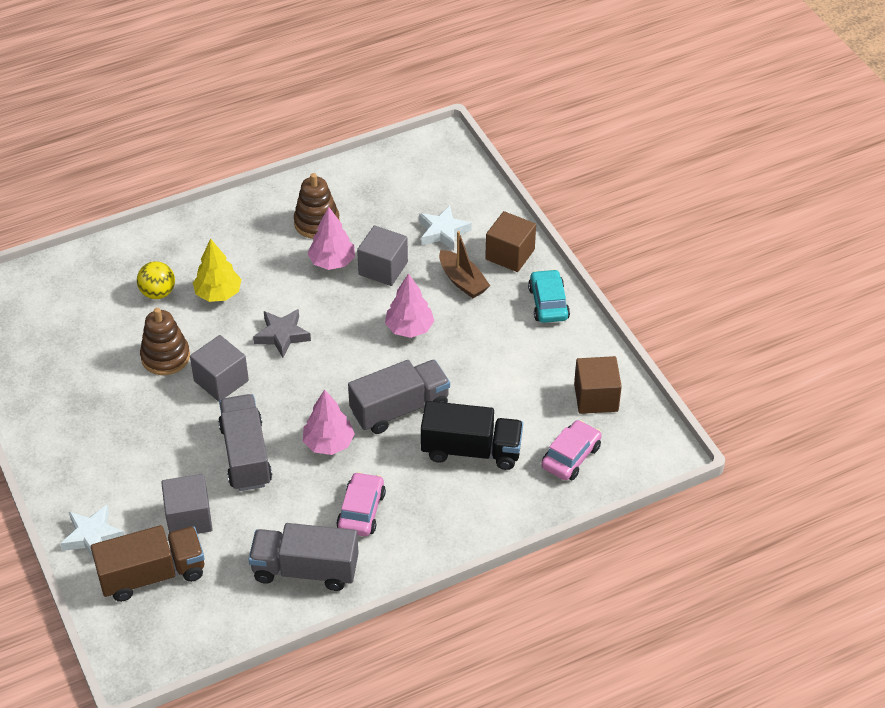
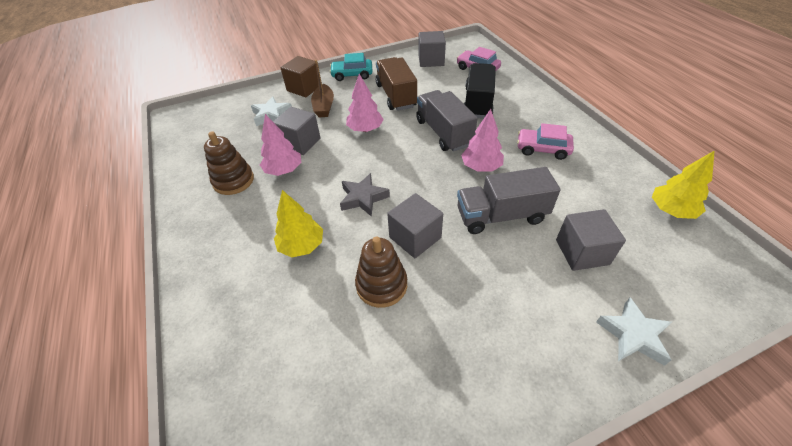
camera: 85 degrees left, 0 degrees up
brown truck [91,525,204,602] -> brown truck moved to [376,57,417,111]
yellow ball [137,261,175,299] -> none
grey truck [249,523,359,591] -> none
brown boat [439,231,490,298] -> brown boat turned 120 degrees clockwise [311,60,334,118]
brown cube [574,356,622,414] -> grey cube [418,31,446,67]
none -> yellow tree [652,150,715,219]

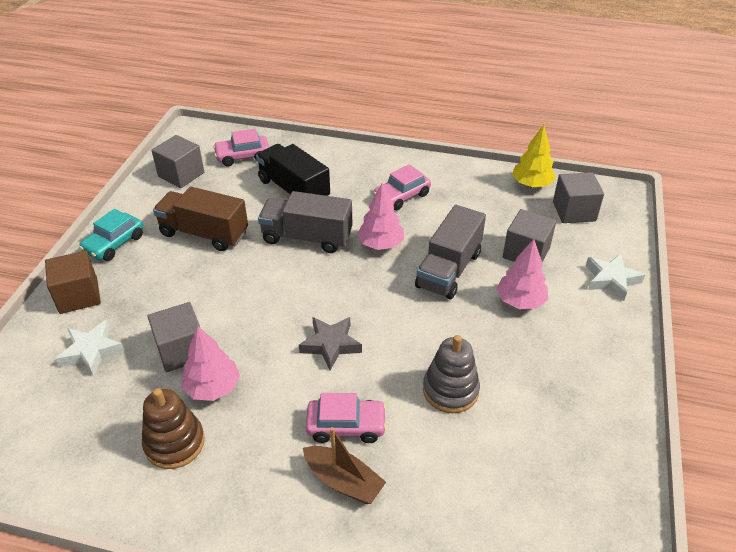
camera: 55 degrees left, 5 degrees down
yellow tree [274,190,323,258] -> pink car [306,393,387,443]
brown boat [311,60,334,118] -> brown boat moved to [303,427,386,504]
pink tree [346,74,384,132] -> pink tree moved to [496,239,548,309]
brown stacking toy [355,236,407,308] -> grey stacking toy [423,335,480,413]
grey cube [387,193,443,258] -> grey cube moved to [553,172,604,223]

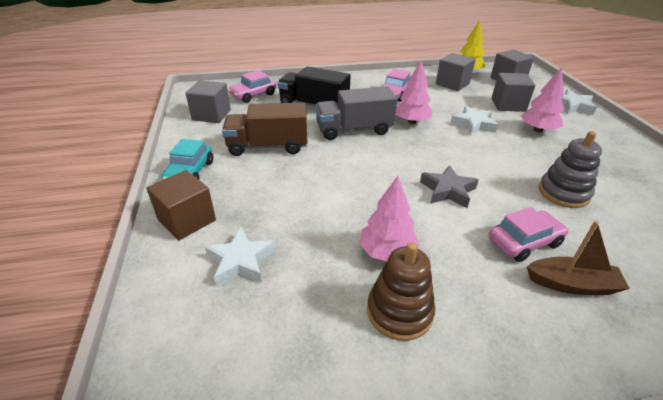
camera: 25 degrees left, 5 degrees down
grey cube [148,302,200,372] -> grey cube moved to [436,53,475,91]
grey truck [415,205,486,299] -> white star [450,106,499,136]

